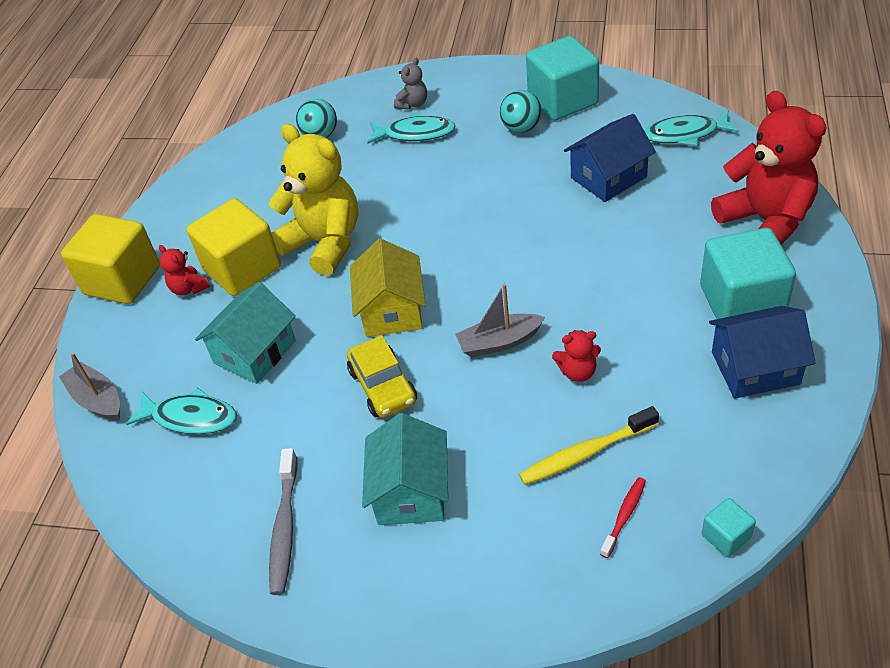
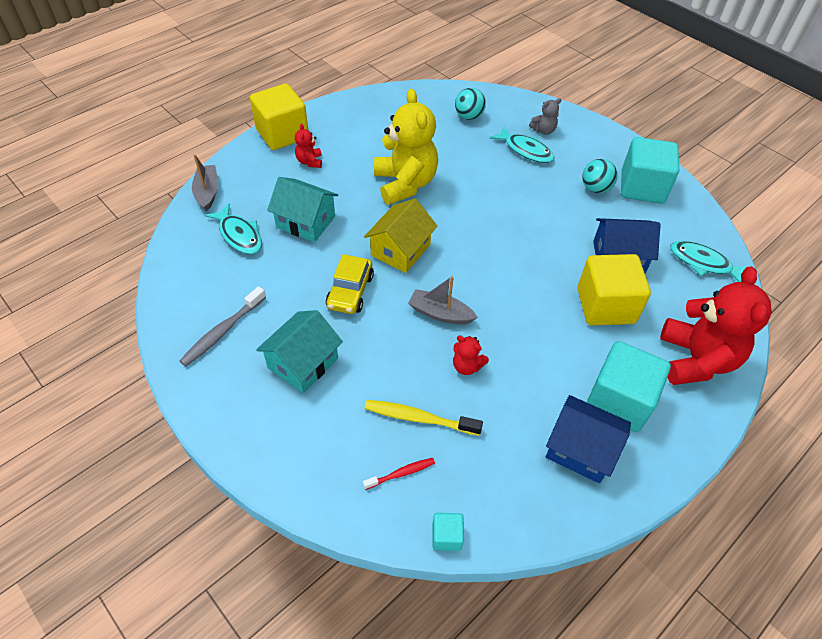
camera: 30 degrees right, 5 degrees up
yellow cube [187,198,281,296] -> yellow cube moved to [577,254,651,326]
turquoise house [195,282,296,384] -> turquoise house turned 45 degrees clockwise [267,177,338,242]

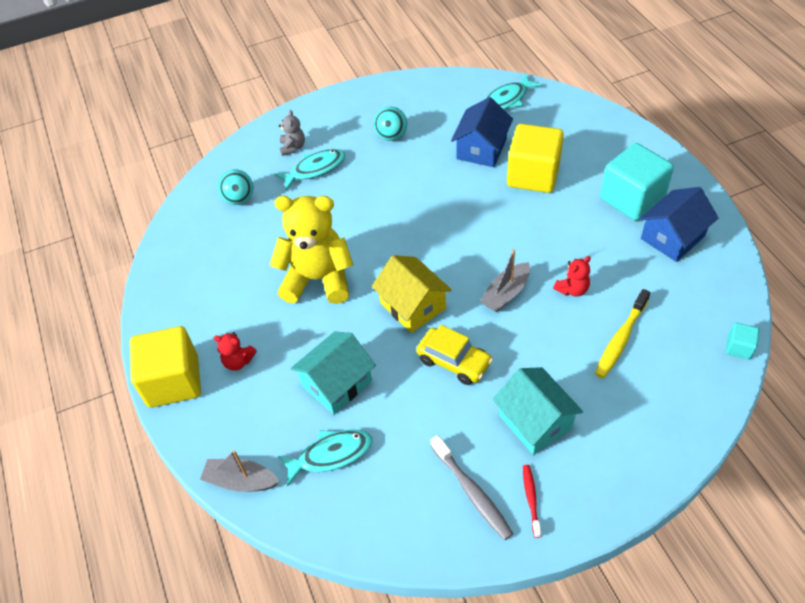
camera: 65 degrees left, 0 degrees up
red toothbrush [363,458,435,490] -> red toothbrush moved to [523,465,542,538]
turquoise cube [621,137,679,204] -> none
red teddy bear [660,266,772,385] -> none

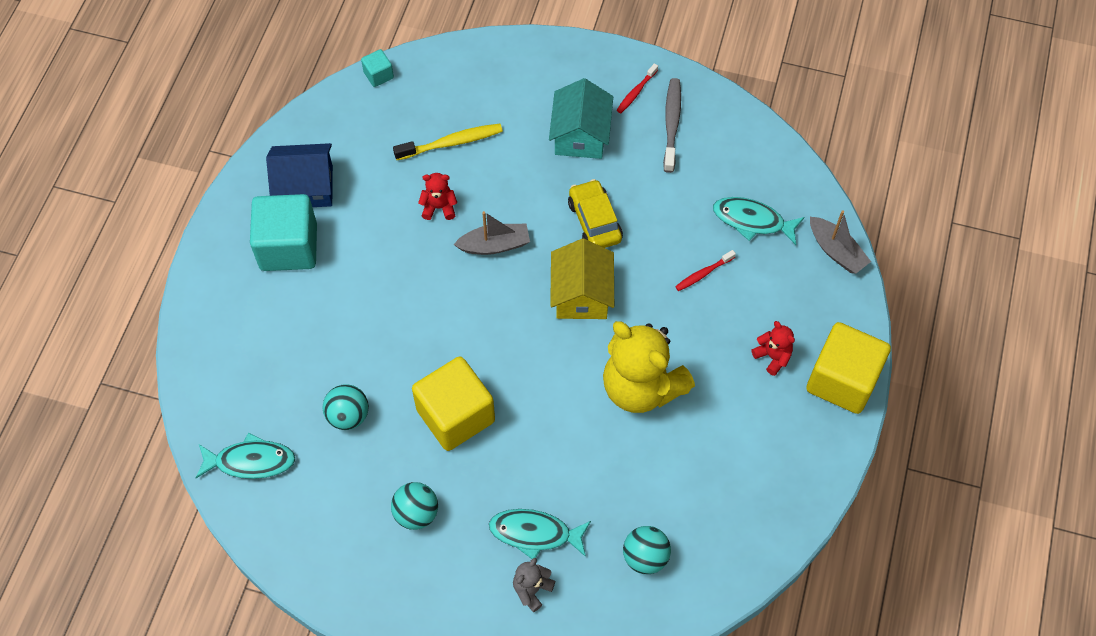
camera: 145 degrees left, 10 degrees up
turquoise house [290,331,376,414] -> red toothbrush [675,250,736,291]
blue house [451,97,513,167] -> turquoise ball [323,384,369,430]
yellow cube [507,124,564,193] -> yellow cube moved to [412,356,495,451]

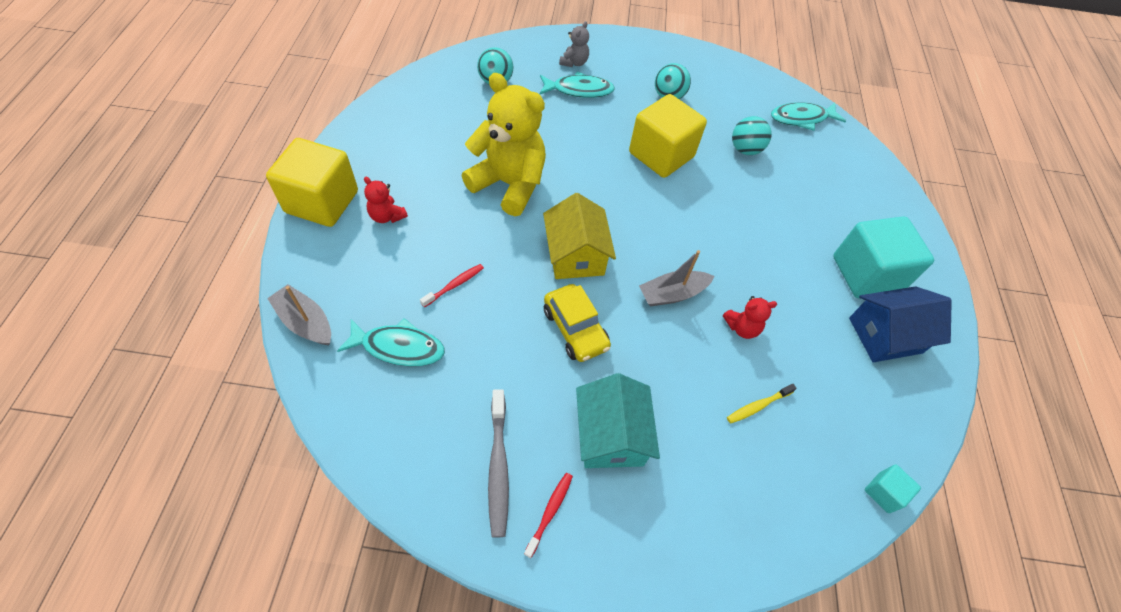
camera: 165 degrees right, 5 degrees down
yellow toothbrush [393,123,503,160] -> yellow toothbrush [727,384,797,423], size x0.60

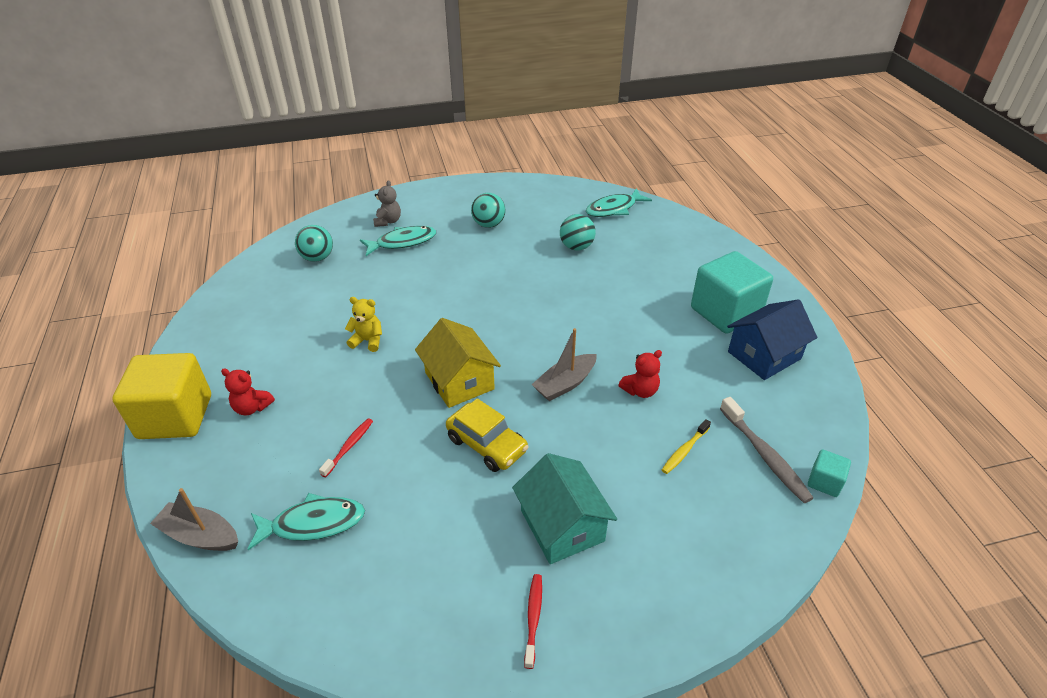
camera: 15 degrees left, 15 degrees down
yellow teddy bear [462,73,546,216] -> yellow teddy bear [345,297,382,352], size x0.43
grey toothbrush [488,389,509,538] -> grey toothbrush moved to [720,397,813,503]
yellow cube [629,94,707,178] -> none

